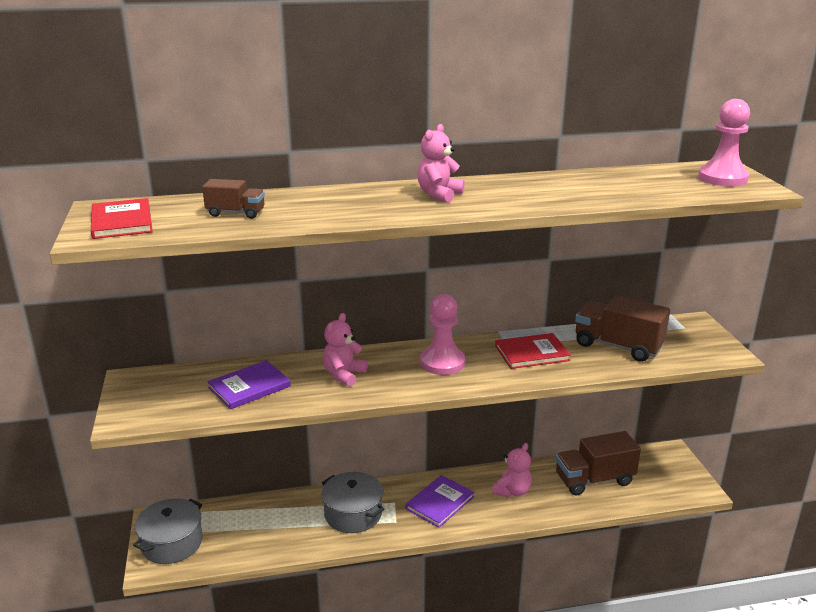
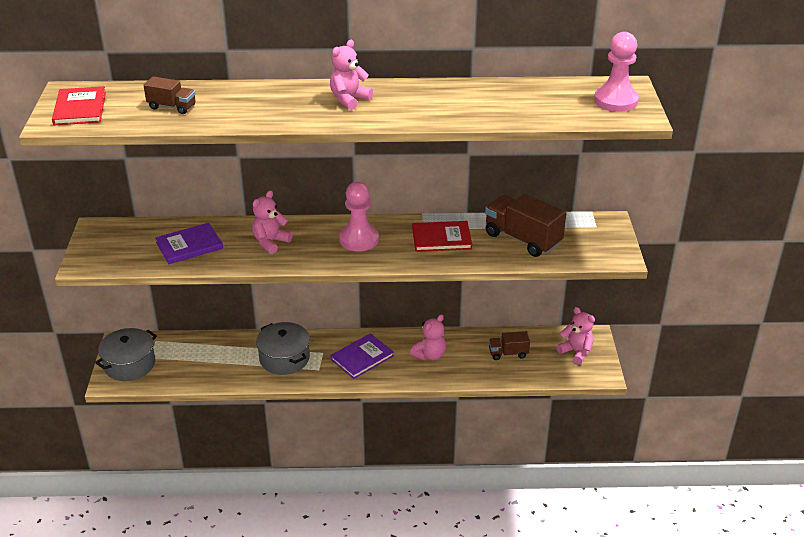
camera: 10 degrees right, 10 degrees up
brown truck [555,431,641,495] -> brown truck [489,331,530,360], size x0.55
none -> pink teddy bear [556,307,595,364]

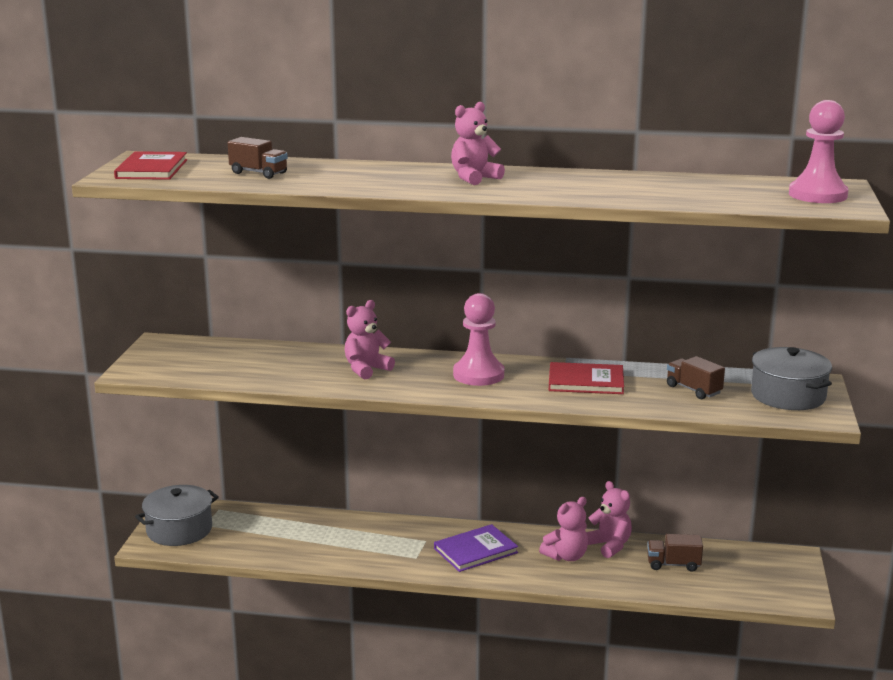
camera: 10 degrees right, 15 degrees down
purple book [155,223,223,264] -> none
grey pot [256,322,310,375] -> grey pot moved to [751,347,832,410]
brown truck [485,194,566,257] -> brown truck [667,356,725,399], size x0.55
pink teddy bear [556,307,595,364] -> pink teddy bear moved to [586,481,632,558]

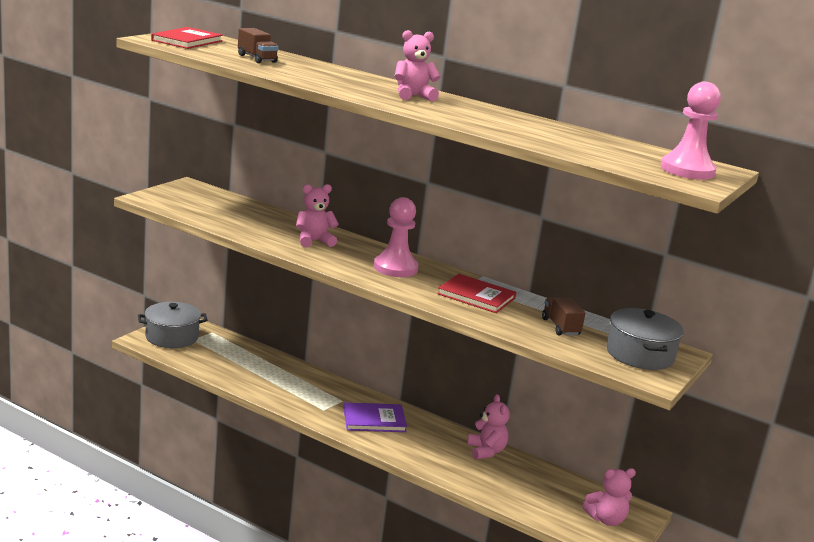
camera: 20 degrees right, 0 degrees up
pink teddy bear [539,497,588,561] -> pink teddy bear moved to [582,468,636,526]
brown truck [647,534,703,572] -> none

